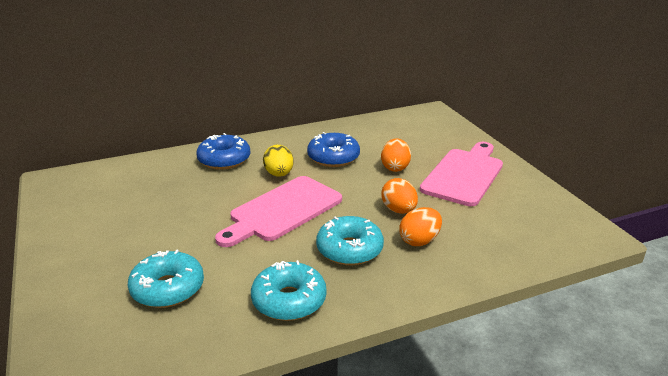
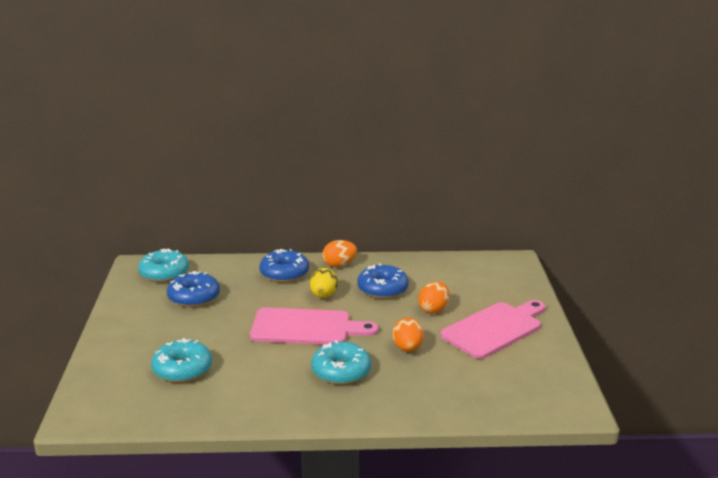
camera: 20 degrees right, 5 degrees down
pink cutting board [215,176,342,247] -> pink cutting board turned 150 degrees counterclockwise [250,307,379,345]
turquoise donut [251,260,327,321] -> turquoise donut moved to [138,249,189,282]
orange egg [399,207,442,246] -> orange egg moved to [322,240,357,267]
none -> blue donut [167,271,220,307]

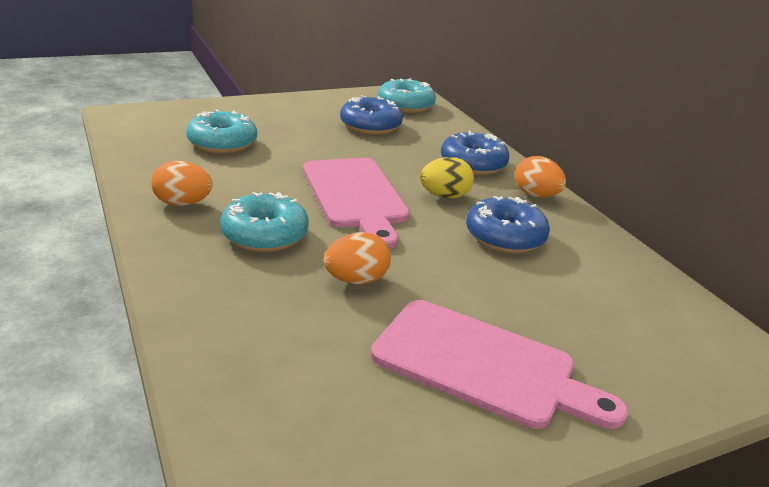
camera: 65 degrees right, 5 degrees up
orange egg [418,281,449,314] -> orange egg moved to [151,161,213,206]

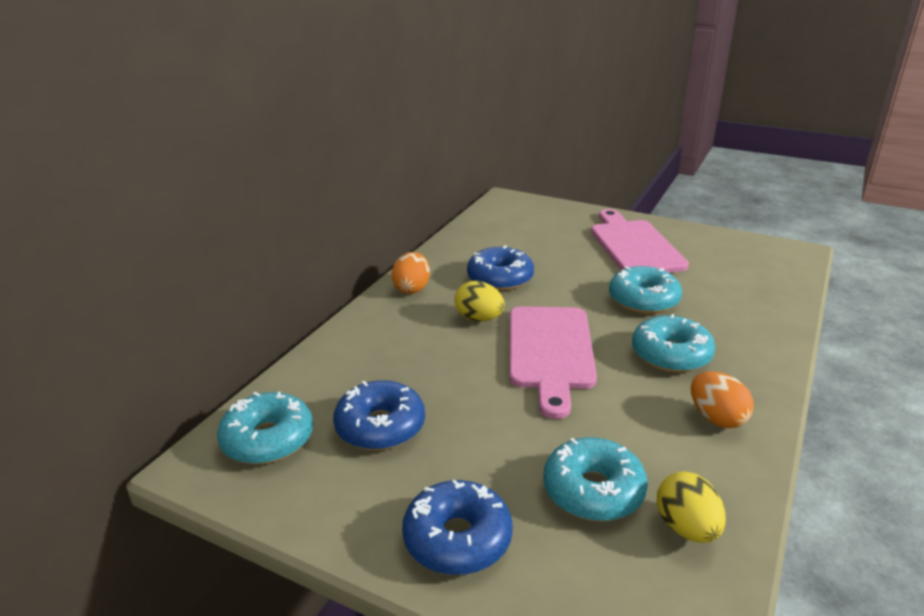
camera: 125 degrees left, 0 degrees up
pink cutting board [303,158,410,249] -> pink cutting board turned 150 degrees clockwise [510,306,597,419]
orange egg [323,232,391,284] -> turquoise donut [609,266,682,314]
blue donut [441,131,510,175] -> blue donut moved to [402,480,513,575]
none -> yellow egg [657,471,726,543]

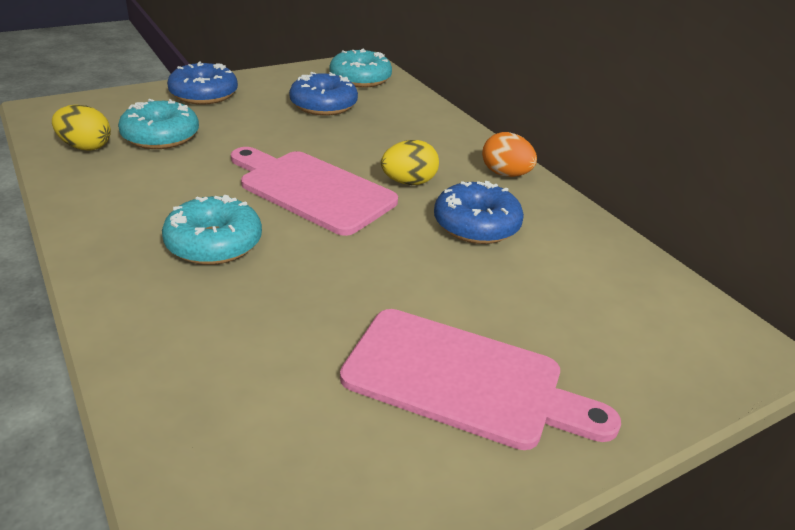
camera: 120 degrees right, 5 degrees up
turquoise donut [609,266,682,314] -> none
orange egg [691,371,754,428] -> none

